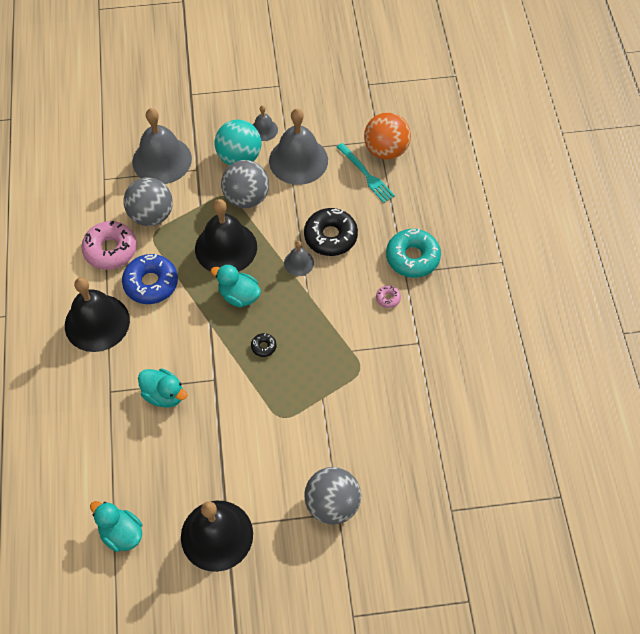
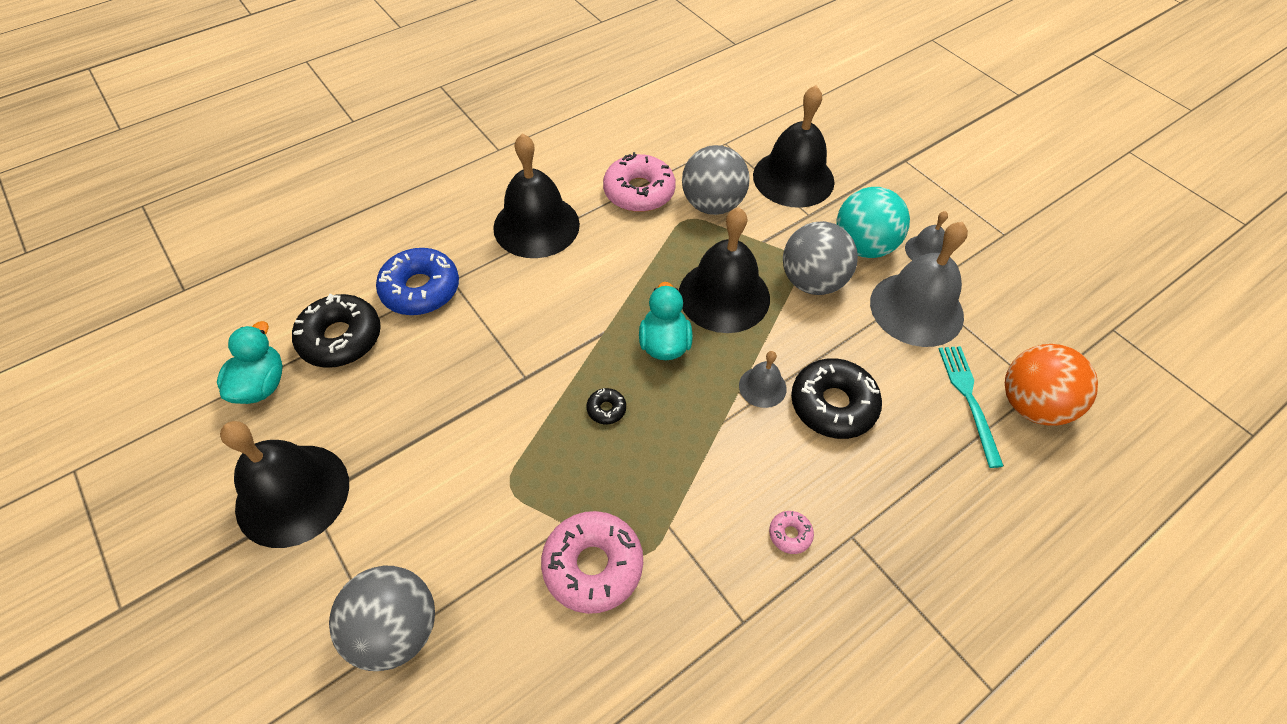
camera: 60 degrees right, 5 degrees down
blue donut [122,254,178,304] -> blue donut moved to [376,248,459,315]
grey bell [132,108,192,184] -> black bell [753,85,834,208]
turquoise duck [138,369,187,408] -> none
turquoise fork [337,143,395,203] -> turquoise fork turned 150 degrees clockwise [939,346,1004,468]
turquoise donut [386,228,441,278] -> none
none -> black donut [292,294,381,368]
none -> pink donut [541,511,643,614]

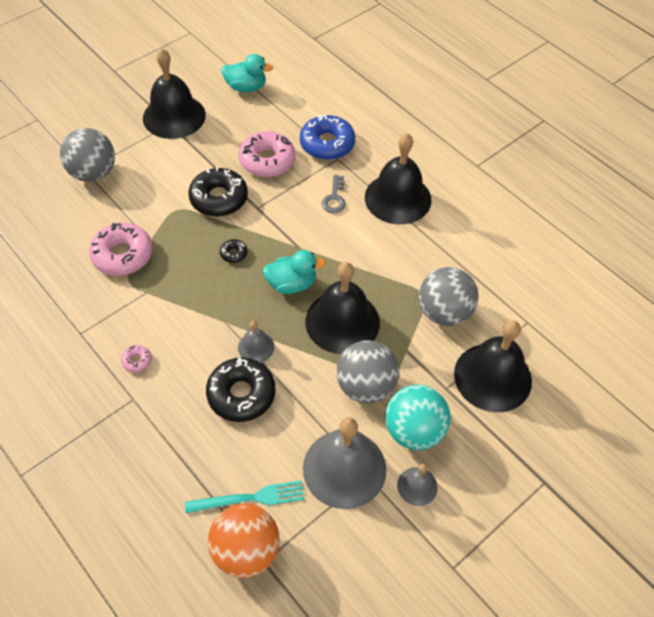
camera: 85 degrees right, 0 degrees up
black donut [292,294,381,368] -> black donut moved to [188,167,248,217]
pink donut [603,152,676,212] -> pink donut moved to [239,131,295,177]
none -> grey key [322,175,346,213]

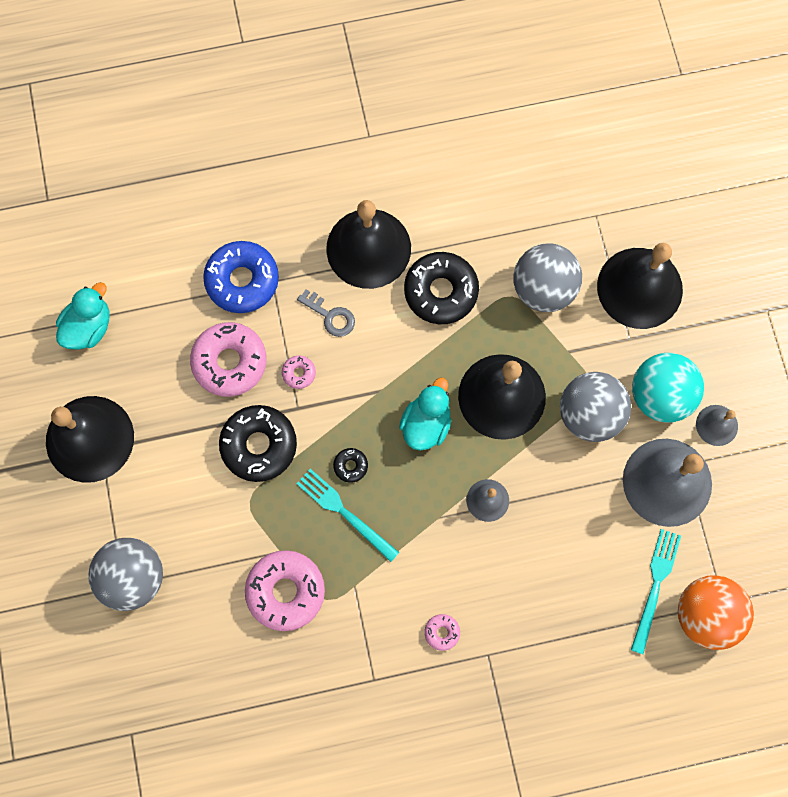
camera: 60 degrees left, 20 degrees up
black donut [206,357,276,422] -> black donut moved to [404,252,479,324]
none -> pink donut [282,356,316,389]
none -> turquoise fork [296,469,399,562]

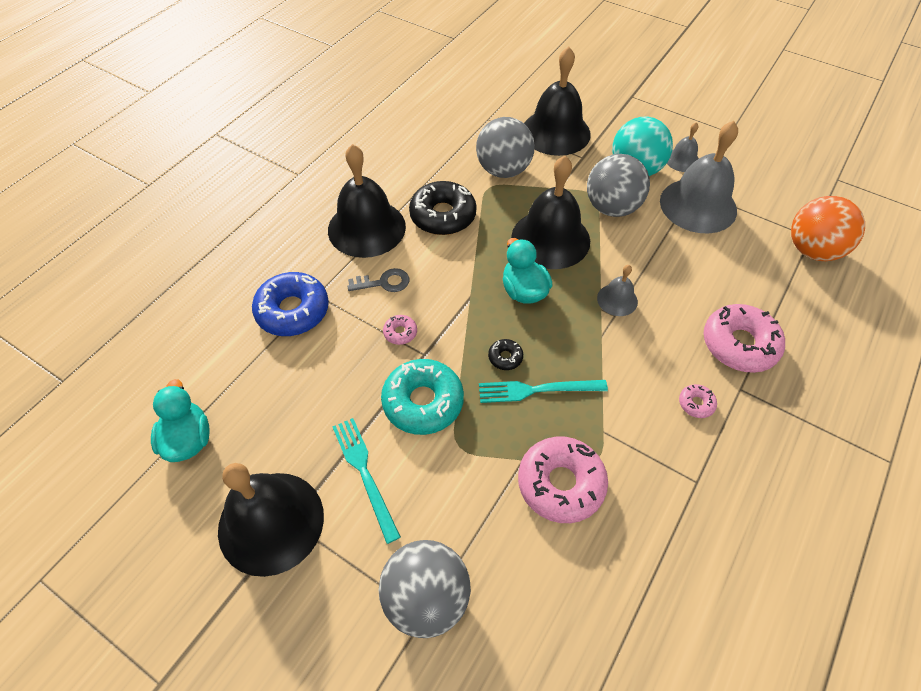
camera: 45 degrees left, 20 degrees down
pink donut [190,322,267,397] -> pink donut moved to [703,304,785,373]
black donut [219,405,297,482] -> turquoise donut [381,359,464,435]
turquoise fork [631,529,681,654] -> turquoise fork moved to [332,418,401,544]

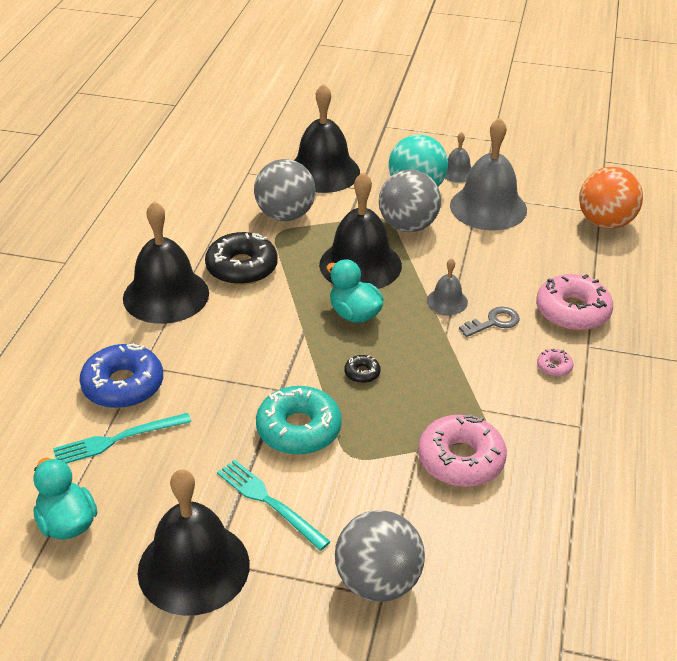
camera: 20 degrees left, 15 degrees down
grey key [347,268,409,292] -> grey key moved to [459,307,520,337]
pink donut [383,315,417,345] -> none
turquoise fork [479,380,608,403] -> turquoise fork moved to [53,413,191,464]

